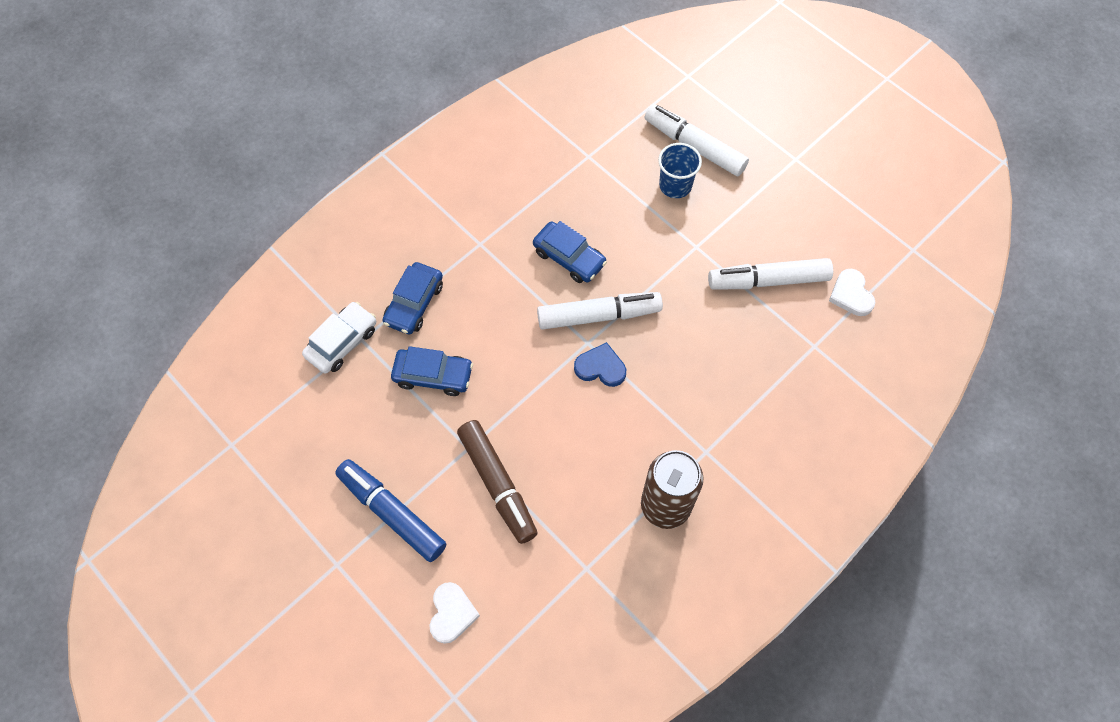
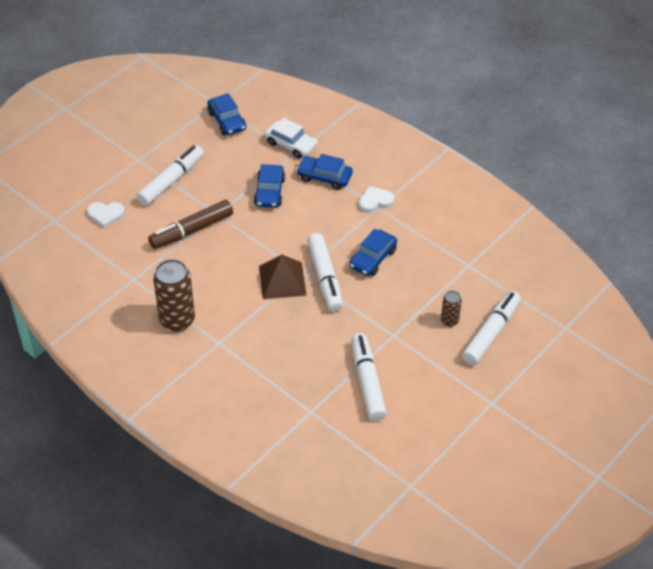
camera: 85 degrees right, 15 degrees down
blue marker [335,459,446,562] -> white marker [136,145,204,206]
blue heart [574,342,626,387] -> brown pyramid [259,255,307,299]
blue cup [658,143,702,198] -> brown can [441,291,462,327]
white heart [829,269,875,316] -> white heart moved to [359,186,395,213]
none -> blue car [207,93,246,136]

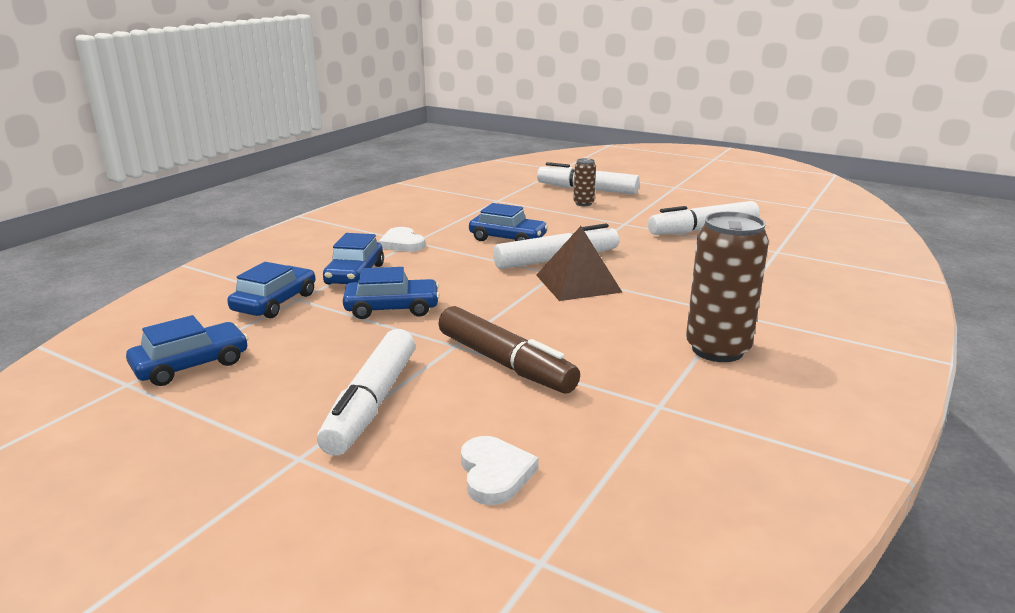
camera: 100 degrees left, 25 degrees down
white marker [136,145,204,206] -> white marker turned 105 degrees counterclockwise [317,329,415,456]
white car [265,118,318,159] -> blue car [227,262,315,318]

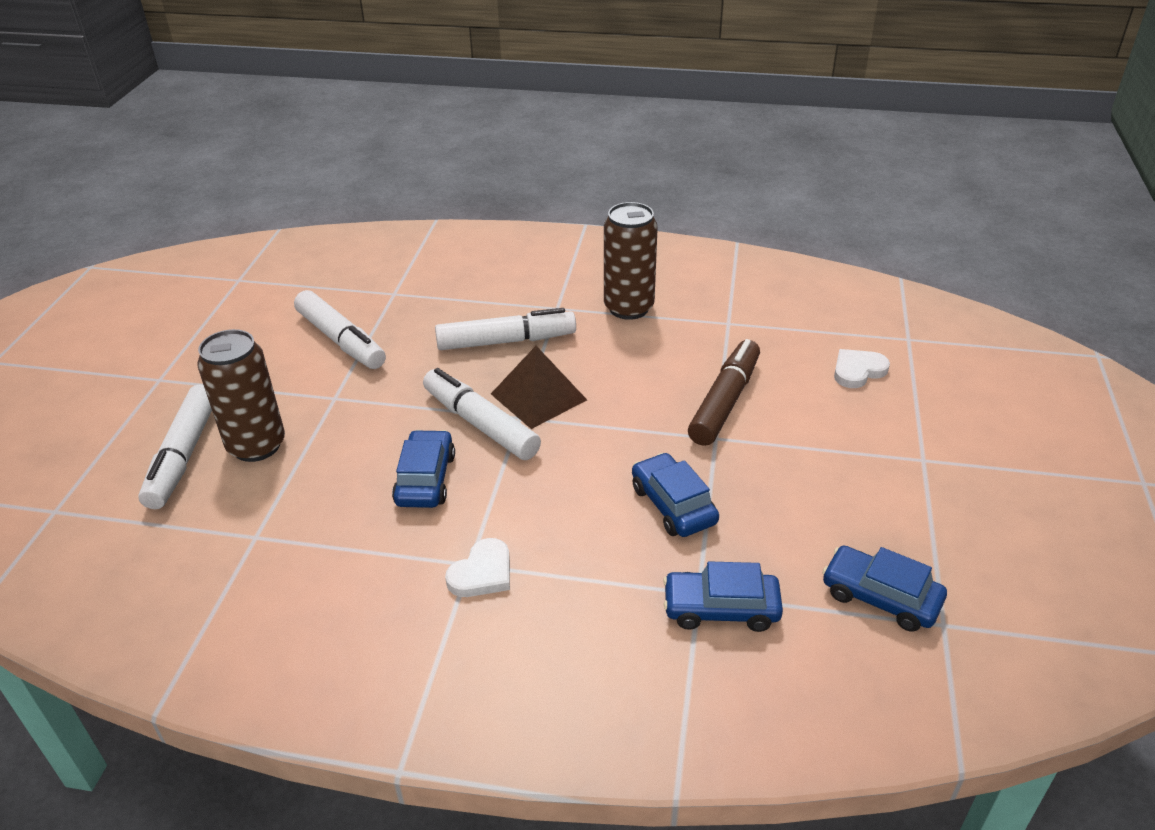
camera: 110 degrees left, 15 degrees up
white marker [317,329,415,456] -> white marker moved to [435,308,576,350]
blue car [323,233,384,284] -> none
brown can [573,158,596,206] -> brown can [197,329,285,462], size x1.96

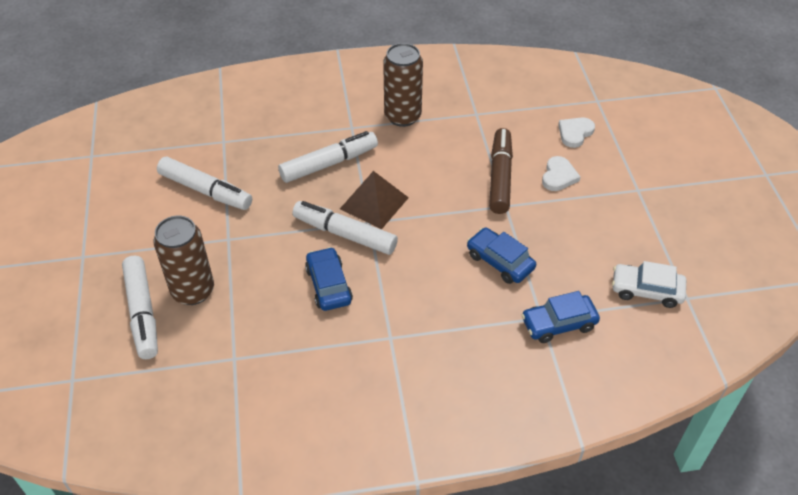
camera: 20 degrees left, 10 degrees up
white heart [445,538,510,597] -> white heart moved to [542,156,580,191]
blue car [822,546,947,632] -> white car [612,261,686,308]

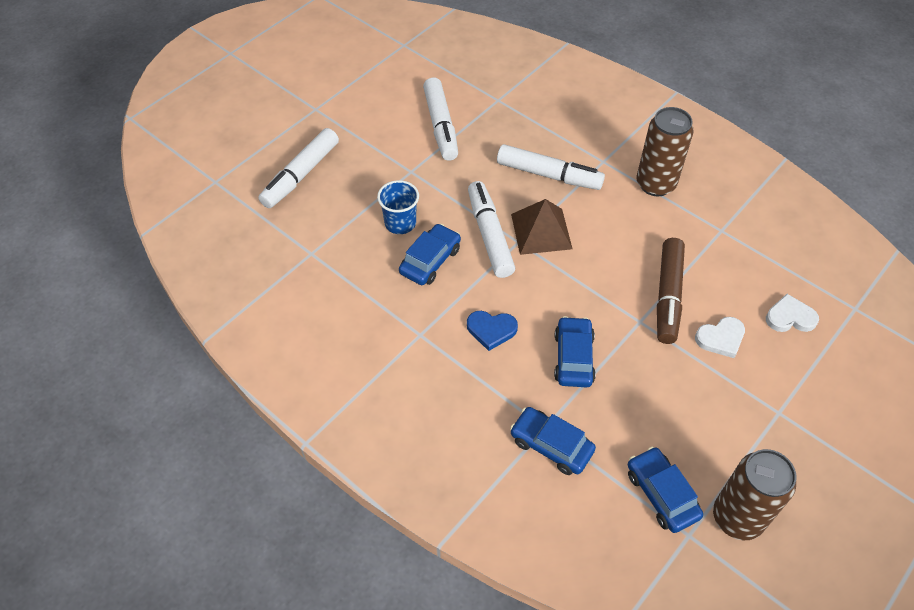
camera: 50 degrees right, 5 degrees up
brown can [153,216,214,305] -> brown can moved to [713,449,796,540]
brown marker [489,128,513,214] -> brown marker turned 135 degrees clockwise [657,238,685,344]
white car [612,261,686,308] -> blue car [628,446,703,533]
none -> blue cup [377,180,419,234]
none -> blue heart [467,311,518,351]

